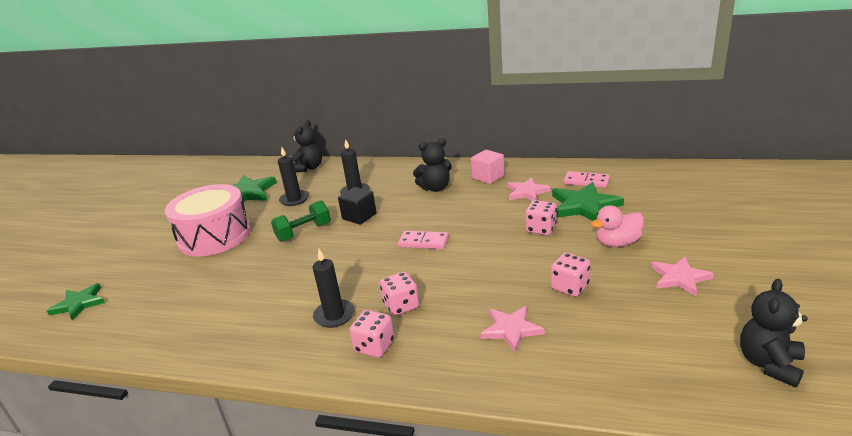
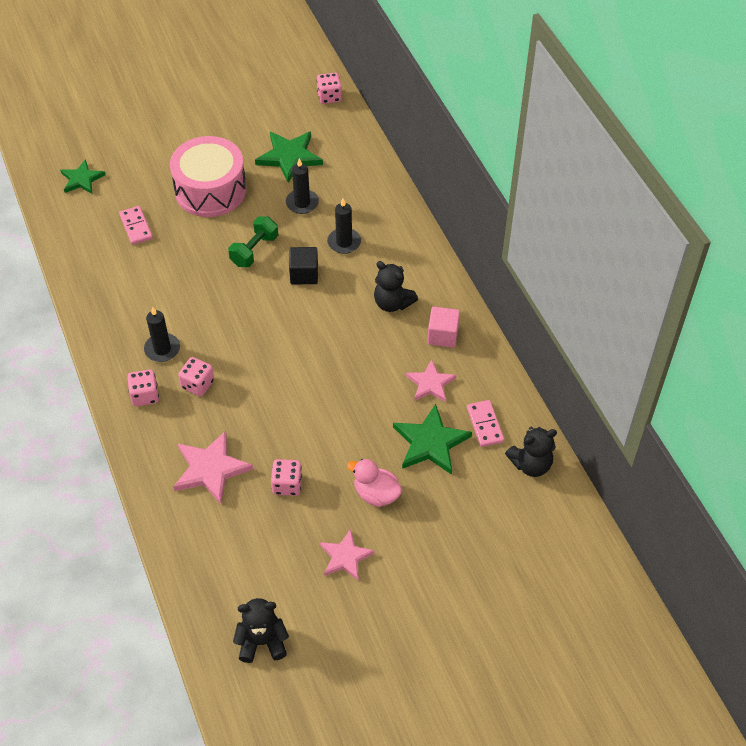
camera: 50 degrees right, 25 degrees up
green dumbbell [271,200,331,242] -> green dumbbell turned 75 degrees counterclockwise [228,216,278,267]
black teddy bear [292,120,322,172] -> black teddy bear moved to [505,426,557,477]
pink domino [398,231,449,249] -> pink domino moved to [119,206,153,245]
pink star [480,306,545,353] -> pink star [173,431,253,504], size x1.52
pink dice [525,200,557,235] -> pink dice moved to [316,73,342,104]

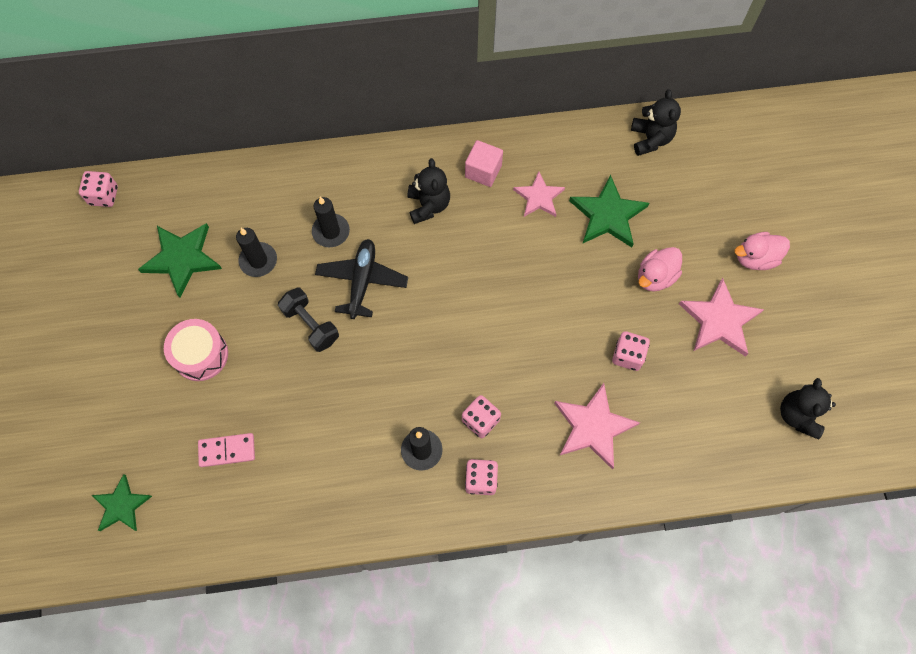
camera: 75 degrees left, 15 degrees up
pink drum [170,136,246,217] -> pink drum [164,319,228,381], size x0.63
green dumbbell [228,216,278,267] -> black dumbbell [278,288,339,352]
black cube [289,247,318,284] -> black plane [315,239,408,319]
pink star [320,529,375,581] -> pink star [679,278,764,357], size x1.52
black teddy bear [374,261,418,312] -> black teddy bear turned 60 degrees counterclockwise [408,158,450,224]
pink domino [467,400,504,447] -> none
none -> pink duck [735,232,790,270]

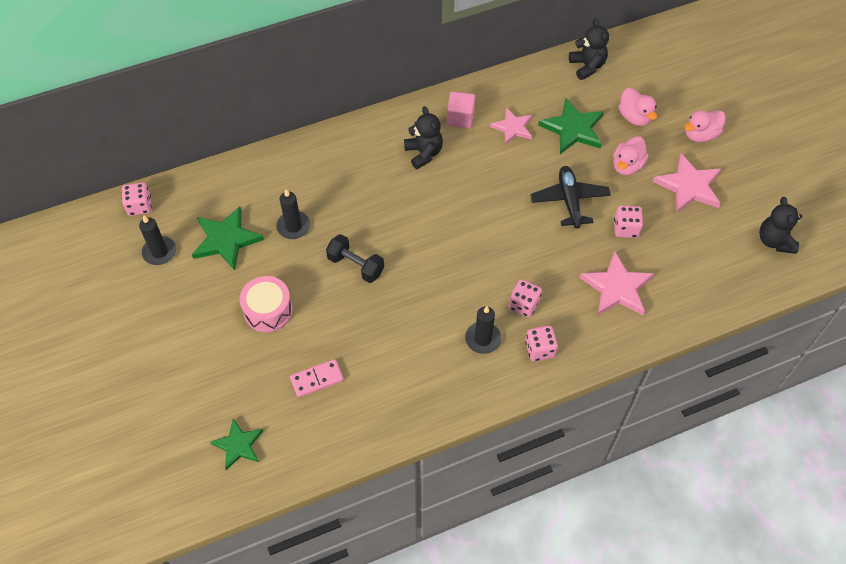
camera: 15 degrees left, 10 degrees down
black candle [312,197,350,247] -> black candle moved to [139,215,176,265]
black plane [315,239,408,319] -> black plane moved to [530,166,611,228]
none -> pink duck [619,88,657,126]

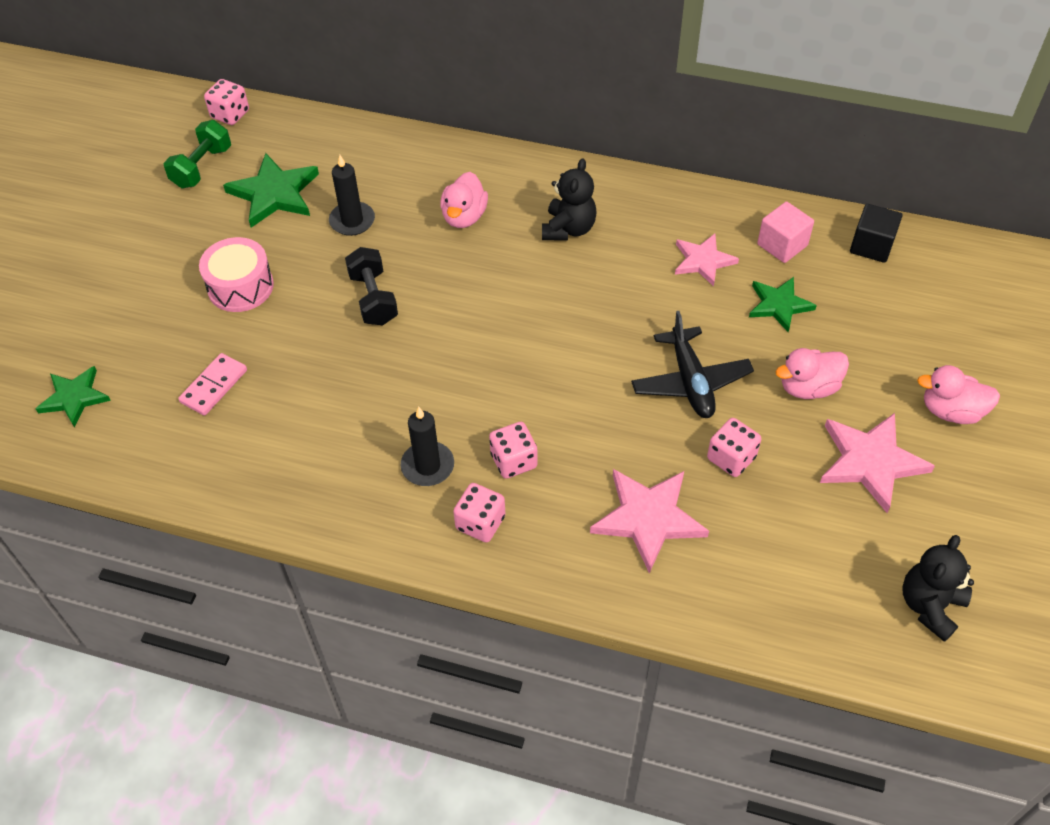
camera: 40 degrees right, 5 degrees down
black candle [139,215,176,265] -> green dumbbell [164,120,231,188]
pink domino [290,359,344,398] -> pink domino turned 75 degrees counterclockwise [178,353,247,416]
pink cube [447,92,475,129] -> pink cube moved to [757,202,814,263]
black plane [530,166,611,228] -> black plane turned 135 degrees clockwise [631,311,754,418]
green star [538,98,604,154] -> green star [749,277,817,332], size x0.66
black teddy bear [569,18,609,80] -> black cube [850,204,902,263]
pink duck [619,88,657,126] -> pink duck moved to [440,172,488,228]

